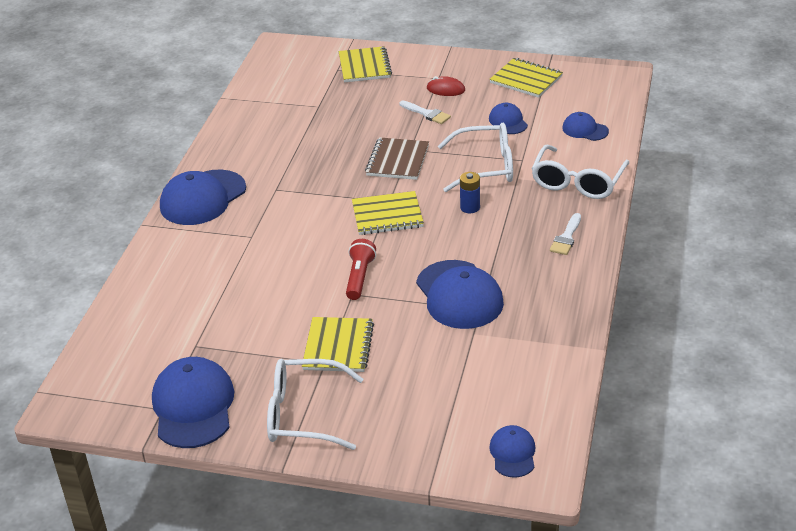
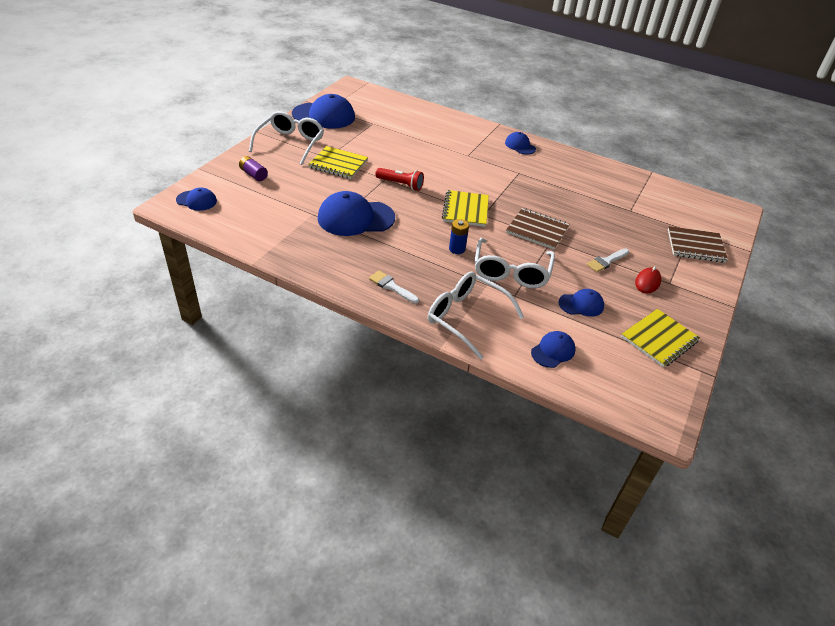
camera: 100 degrees right, 5 degrees up
blue cap [160,170,246,225] -> blue cap [505,132,536,155], size x0.53
yellow notebook [339,46,392,82] -> brown notebook [668,226,728,263]
none -> purple battery [239,156,268,181]

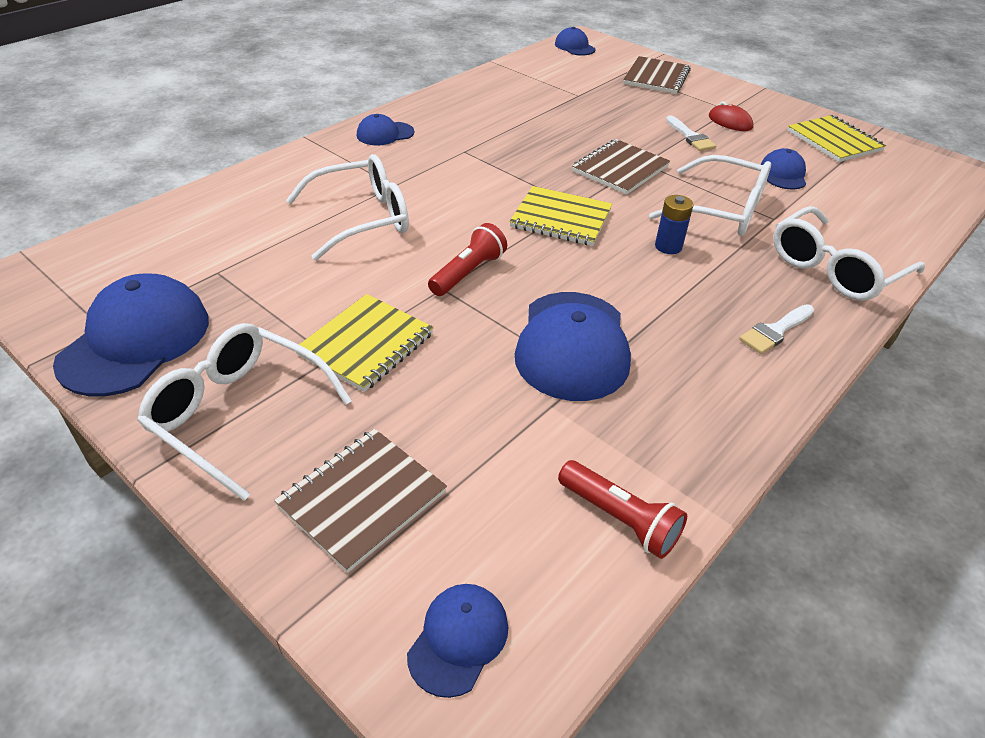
camera: 75 degrees left, 0 degrees up
purple battery [239,156,268,181] -> brown notebook [274,429,447,573]
blue cap [531,331,575,368] -> blue cap moved to [555,27,595,56]
none -> white glasses [286,154,409,261]
none -> red flashlight [558,460,687,559]

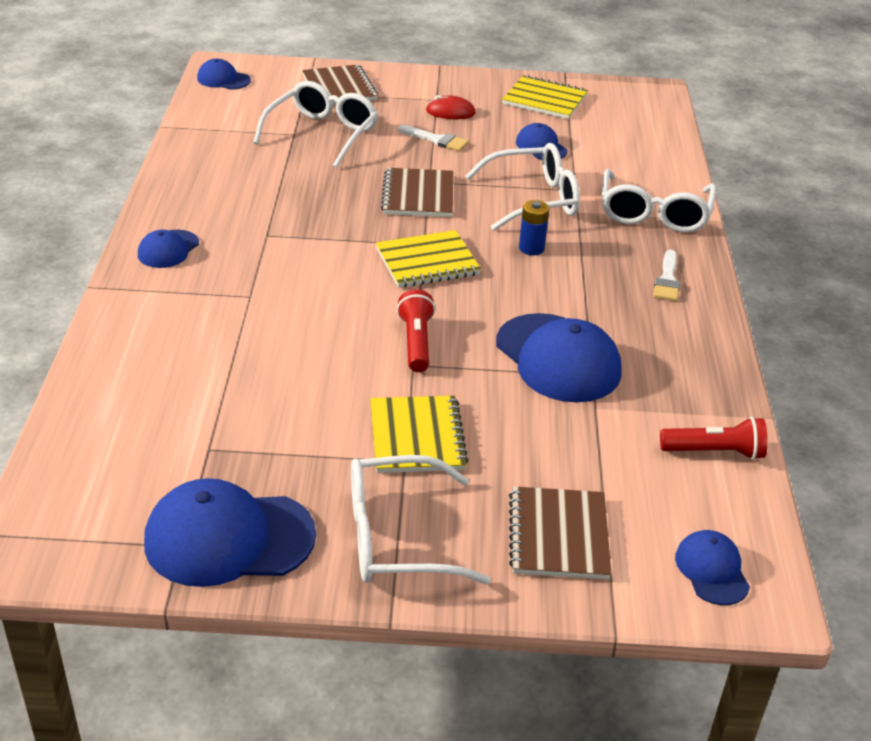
camera: 40 degrees left, 5 degrees down
blue cap [53,274,209,396] -> blue cap turned 75 degrees counterclockwise [144,478,316,587]
white glasses [286,154,409,261] -> white glasses moved to [253,81,378,168]

